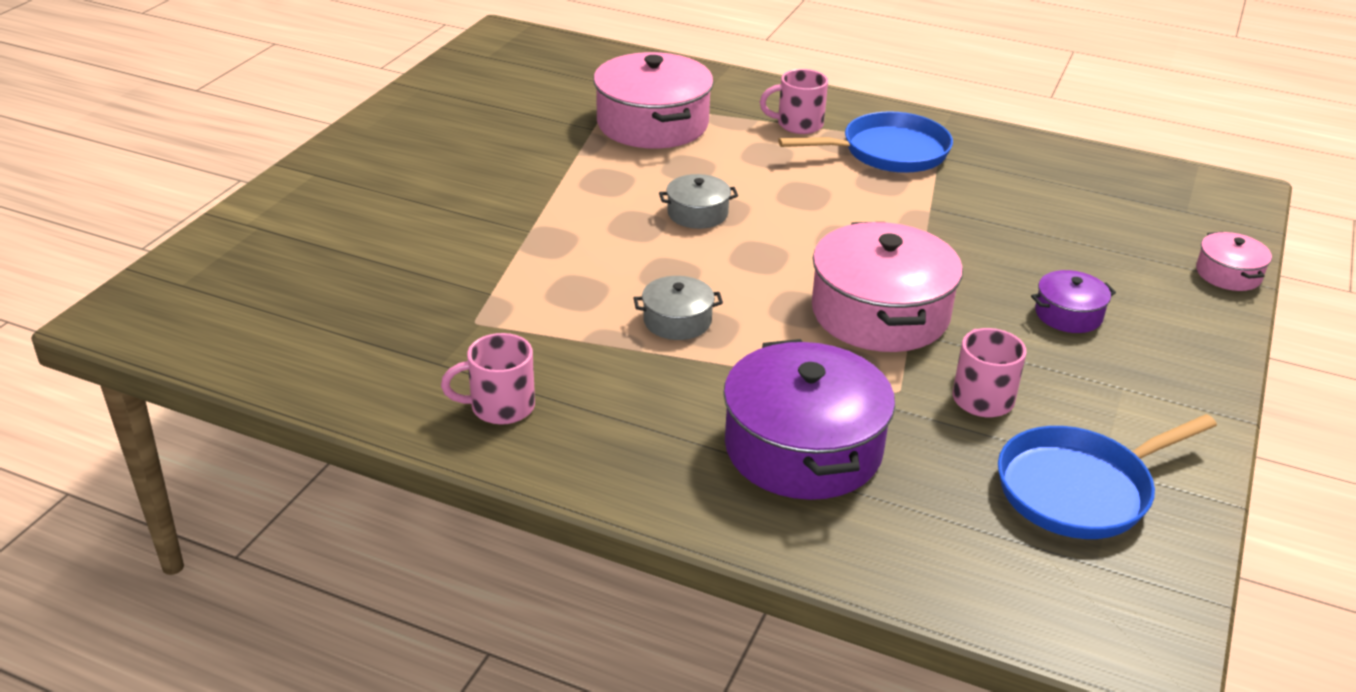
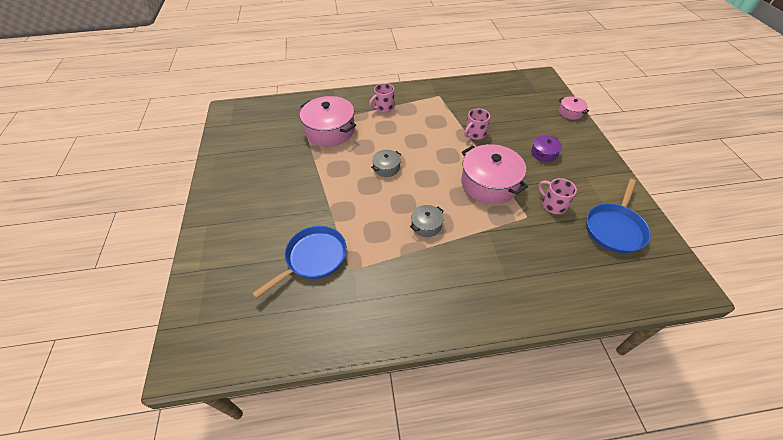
camera: 30 degrees left, 15 degrees up
pink mug [441,333,535,425] -> pink mug moved to [464,109,490,140]
purple pot [723,339,895,500] -> none
blue pan [778,111,953,173] -> blue pan moved to [252,226,347,299]

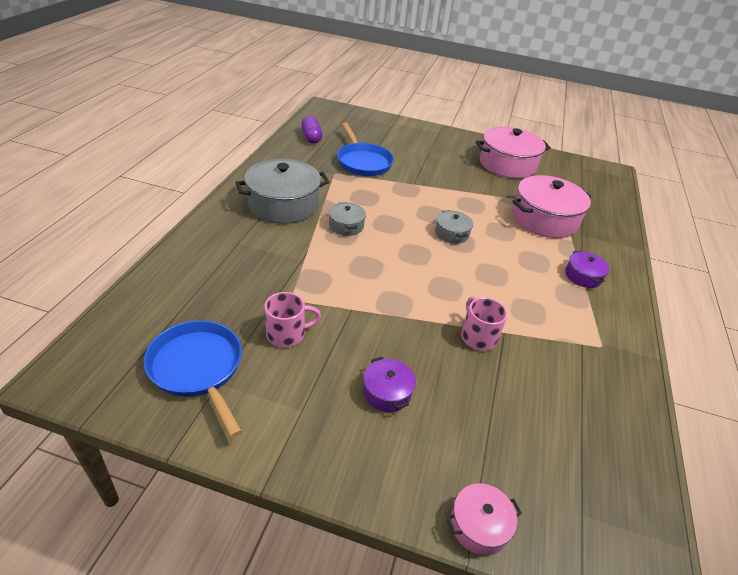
camera: 110 degrees right, 10 degrees down
pink mug [369,83,395,113] -> purple pot [565,251,609,288]
pink pot [461,144,528,204] -> pink pot moved to [476,127,551,178]
none -> grey pot [235,159,329,224]
none -> purple capsule [301,116,322,144]

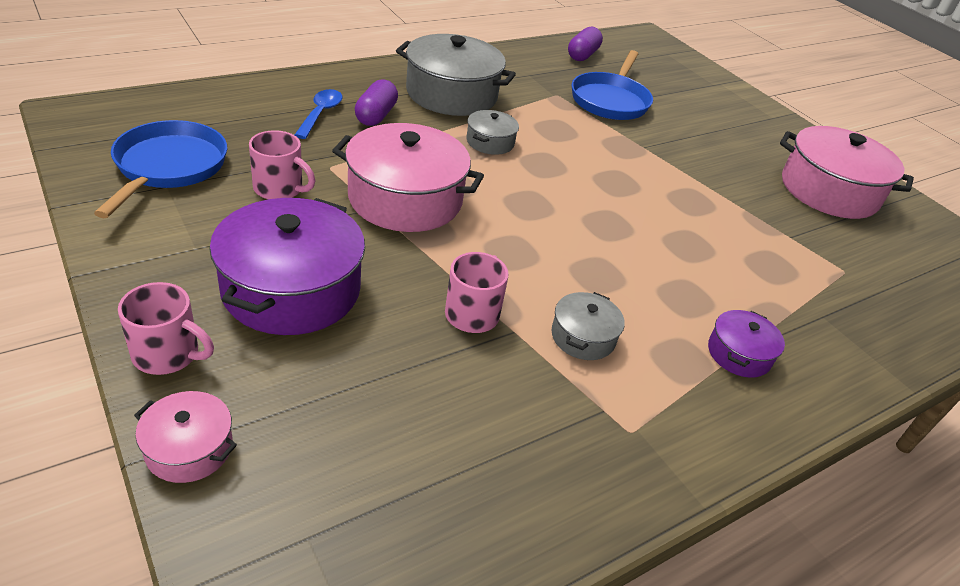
camera: 40 degrees right, 0 degrees up
purple pot [363,357,416,412] -> purple pot [210,198,365,335], size x2.05
grey pot [435,210,473,244] -> grey pot moved to [551,292,625,360]
pink pot [512,175,591,238] -> pink pot moved to [332,123,484,232]
none -> pink mug [118,282,214,375]
none -> blue spoon [295,89,342,139]
none -> purple capsule [355,79,398,126]

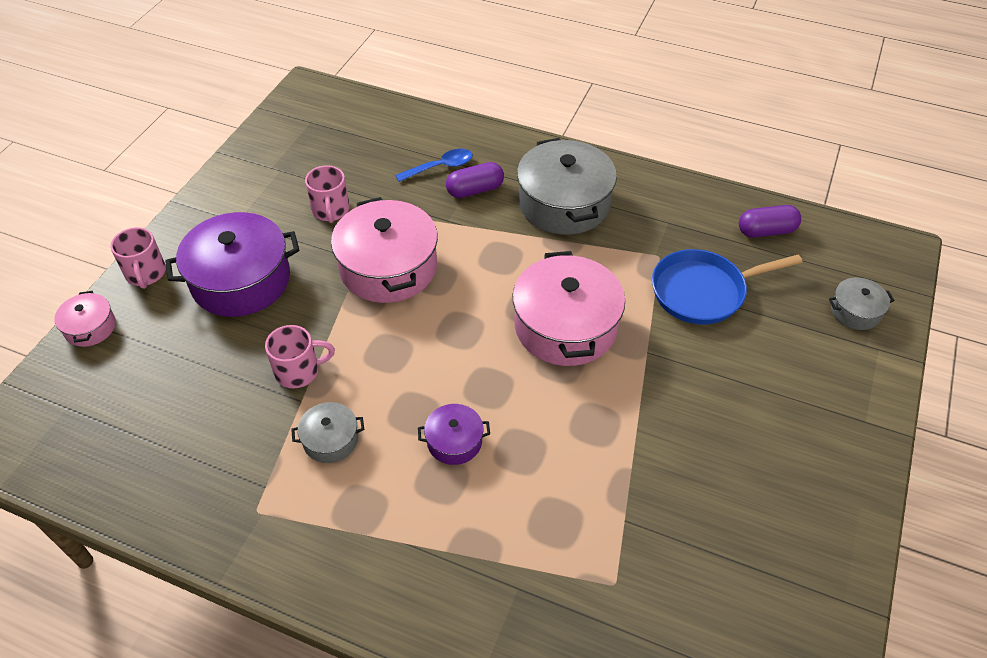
camera: 60 degrees right, 10 degrees up
blue pan [94,120,227,218] -> none
grey pot [467,110,519,155] -> grey pot moved to [829,277,894,330]
purple pot [708,310,785,378] -> purple pot moved to [418,404,490,465]
pink pot [780,126,914,219] -> pink pot moved to [513,251,625,366]

